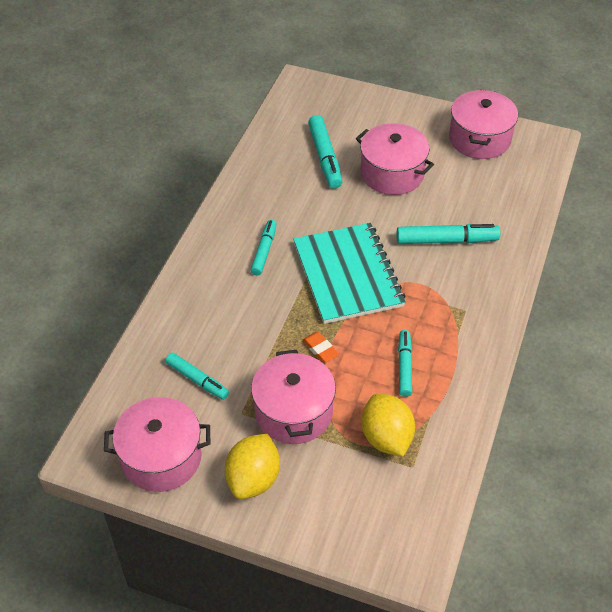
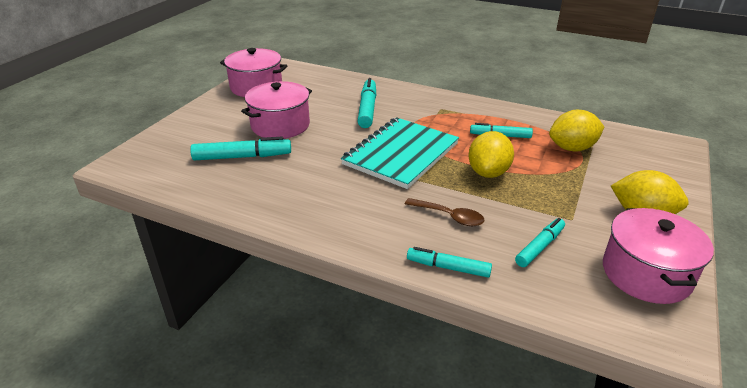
camera: 85 degrees left, 15 degrees down
turquoise marker [251,220,277,275] -> turquoise marker moved to [407,247,492,278]
pink pot [251,350,336,444] -> none
turquoise notebook [293,223,406,324] -> turquoise notebook turned 45 degrees counterclockwise [341,117,459,189]
orange eraser [303,332,339,363] -> yellow lemon [468,131,514,178]
none -> brown spoon [405,198,485,226]

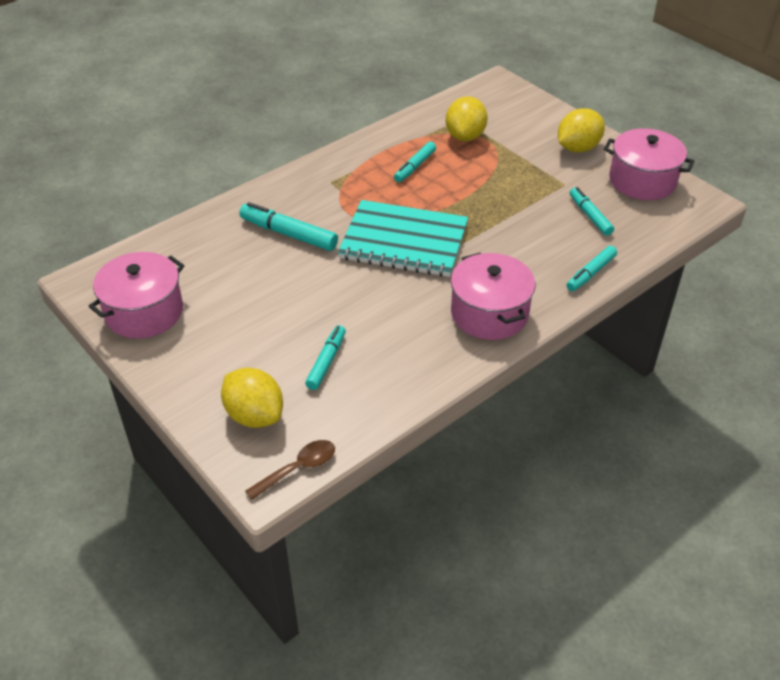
camera: 65 degrees left, 10 degrees up
turquoise marker [190,137,291,160] -> turquoise marker [305,325,346,390], size x0.66
pink pot [241,81,312,139] -> pink pot moved to [451,253,535,340]
turquoise notebook [341,117,459,189] -> turquoise notebook turned 45 degrees counterclockwise [338,200,468,277]
brown spoon [405,198,485,226] -> brown spoon moved to [245,440,335,500]
yellow lemon [468,131,514,178] -> yellow lemon moved to [221,368,283,428]

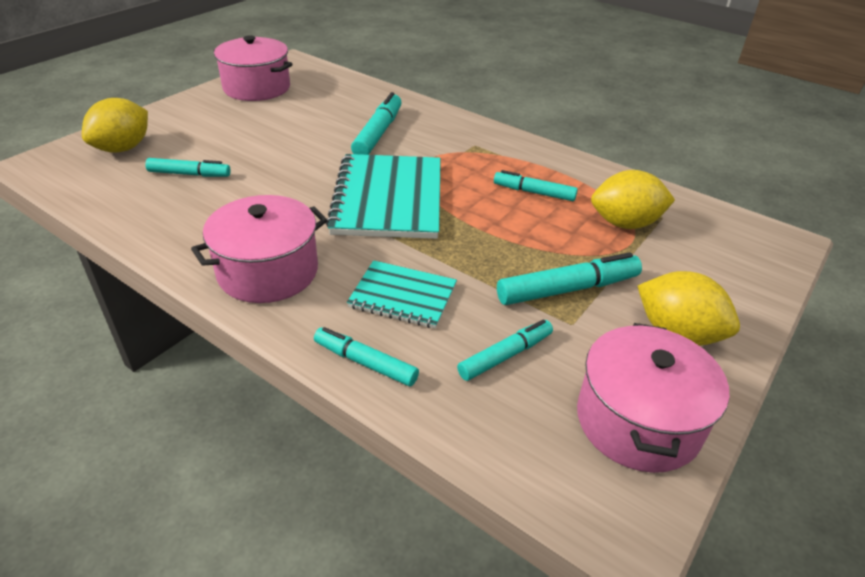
camera: 75 degrees right, 5 degrees down
brown spoon [245,440,335,500] -> none
none -> turquoise notebook [347,260,457,329]
none -> turquoise marker [497,252,642,305]

